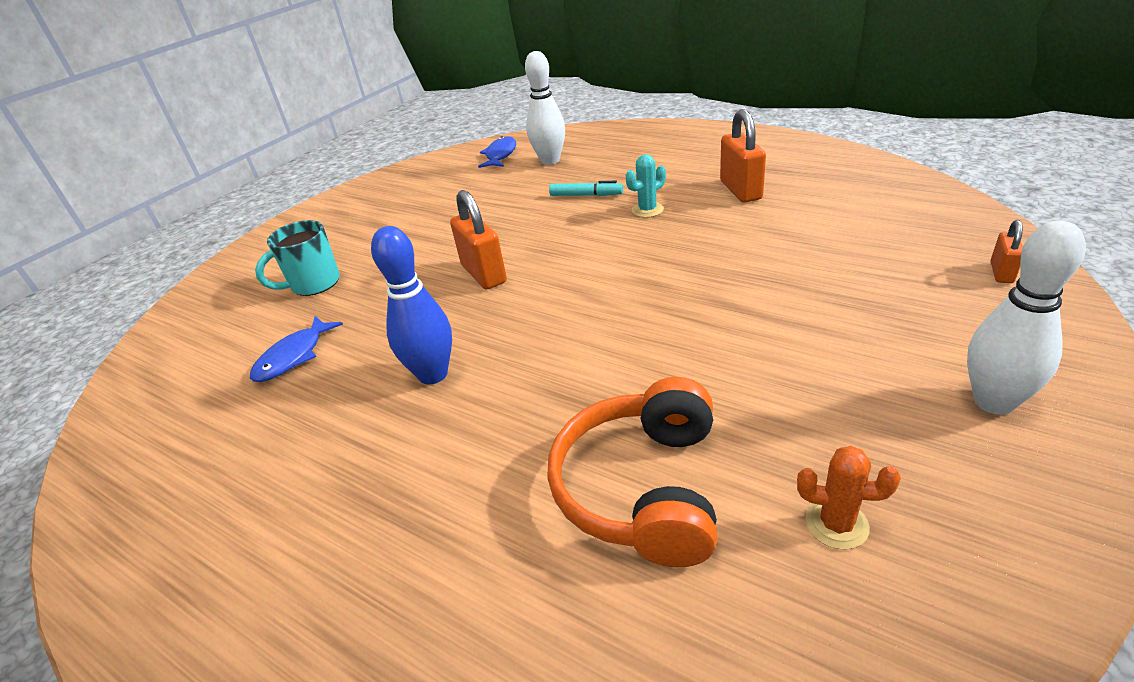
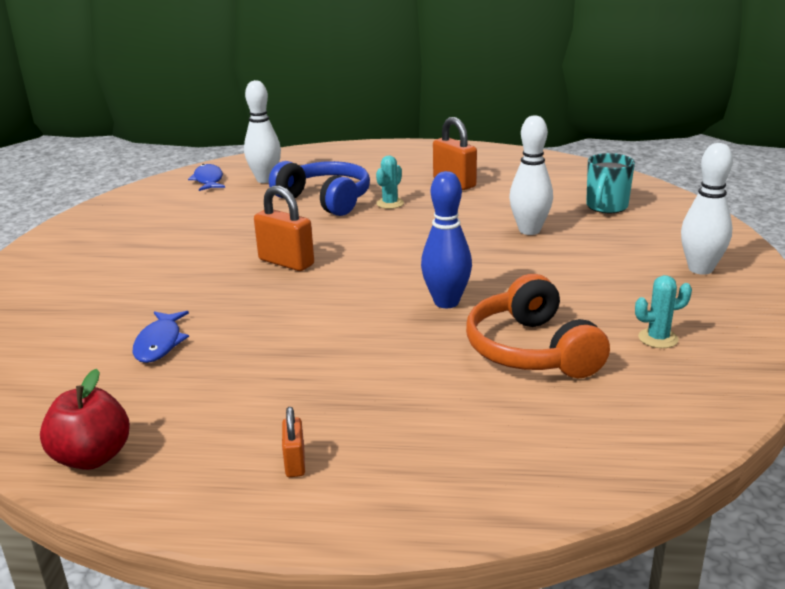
camera: 30 degrees left, 10 degrees down
turquoise mug [255,220,340,296] -> turquoise mug moved to [586,153,635,213]
blue bowling pin [371,226,452,385] -> blue bowling pin moved to [421,171,472,308]
turquoise marker [549,181,623,196] -> blue headphones [269,161,370,216]
orange cactus [797,446,901,550] -> turquoise cactus [635,275,692,348]
orange padlock [991,220,1023,283] -> orange padlock moved to [282,407,305,477]
none -> red apple [40,369,130,470]
none -> white bowling pin [509,115,553,235]

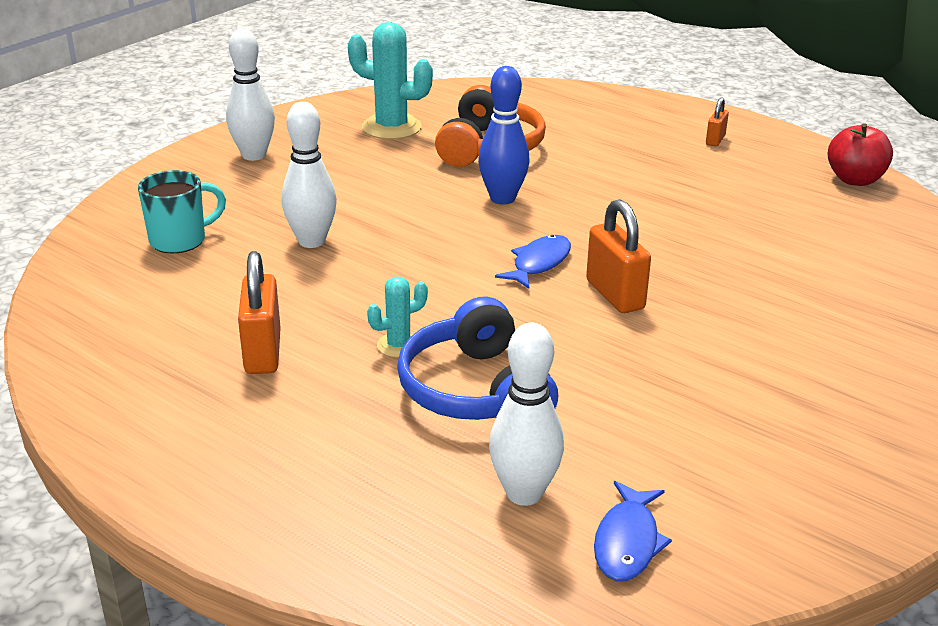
camera: 150 degrees left, 5 degrees up
blue fish [133,311,189,363] -> blue fish moved to [495,235,571,289]
turquoise cactus [635,275,692,348] -> turquoise cactus [348,22,433,139], size x1.87

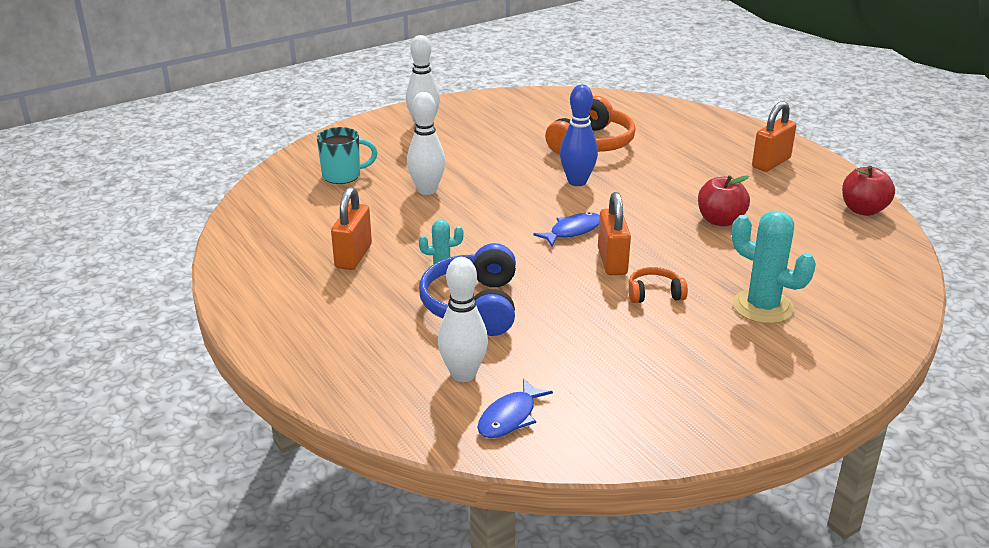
camera: 20 degrees right, 0 degrees up
turquoise cactus [348,22,433,139] -> turquoise cactus moved to [732,210,816,324]
orange padlock [706,97,729,146] -> orange padlock [752,101,797,172], size x1.84
none -> orange headphones [629,267,688,303]
none -> red apple [698,175,750,226]

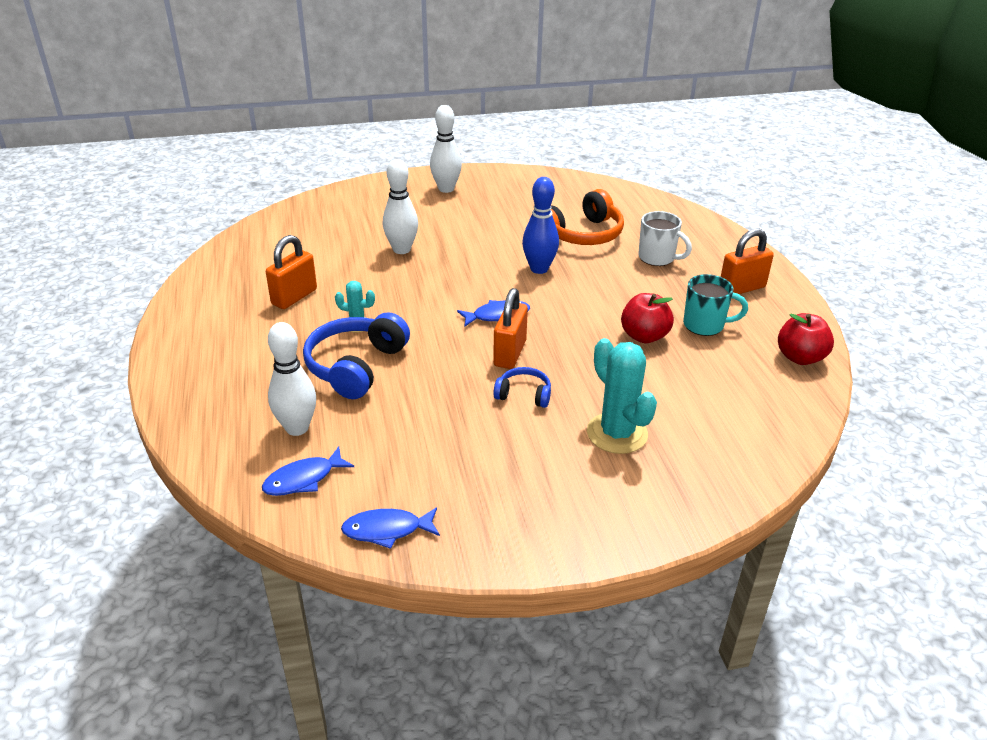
camera: 20 degrees right, 5 degrees up
turquoise mug [317,127,378,184] -> turquoise mug moved to [683,274,748,336]
orange headphones [629,267,688,303] -> blue headphones [493,367,551,408]
none -> blue fish [341,507,440,549]
none -> white mug [638,211,692,266]

